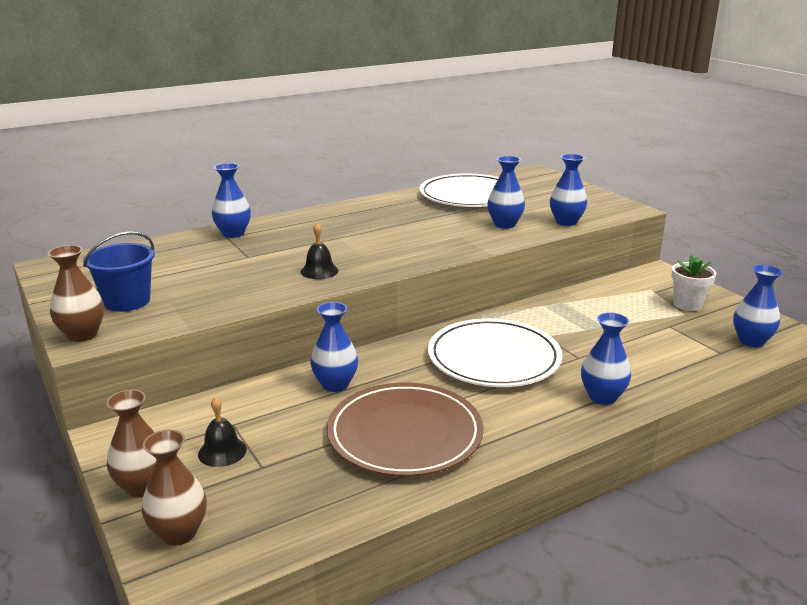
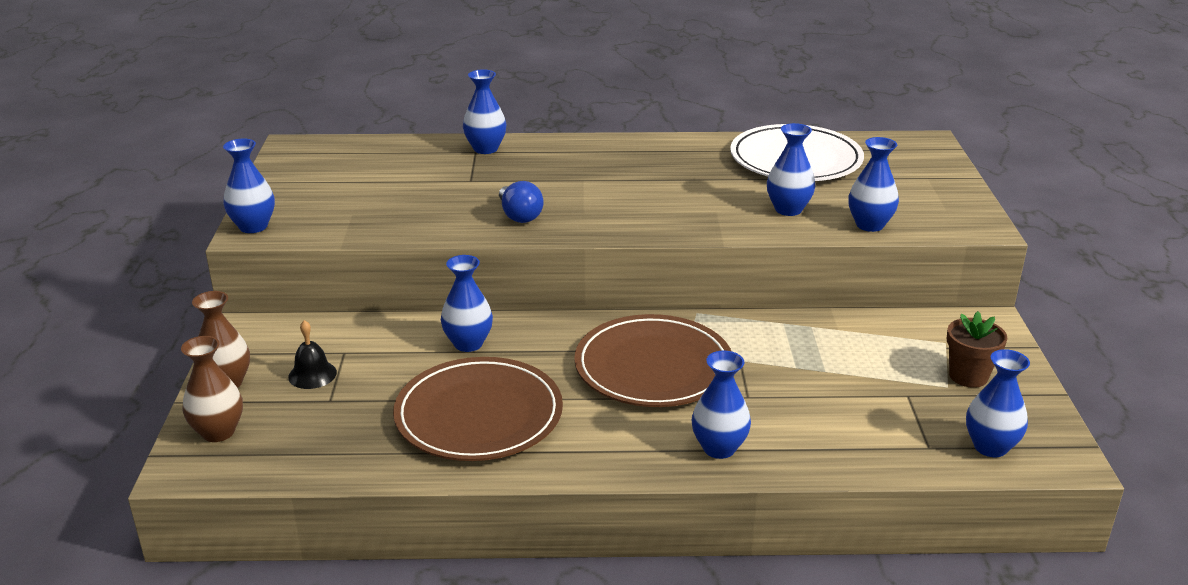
camera: 30 degrees right, 5 degrees up
brown vase [48,245,104,342] -> blue vase [223,138,275,233]
blue bucket [83,231,155,312] -> none
black bell [301,223,338,279] -> blue light bulb [499,181,544,223]
white plate [428,318,562,387] -> brown plate [574,314,731,407]
white flower pot [671,255,716,311] -> brown flower pot [947,311,1007,388]

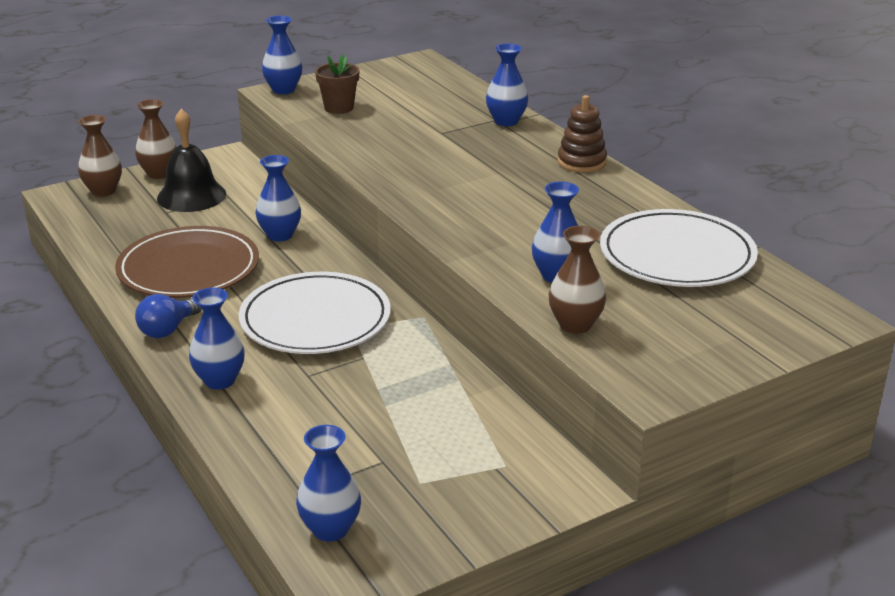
camera: 60 degrees right, 0 degrees up
black bell [288,320,337,389] -> black bell [157,109,226,212], size x1.81
blue light bulb [499,181,544,223] -> blue light bulb moved to [135,294,202,338]
brown plate [574,314,731,407] -> white plate [239,272,391,354]
blue vase [848,137,899,232] -> brown vase [549,226,606,334]
brown flower pot [947,311,1007,388] -> brown flower pot moved to [315,54,359,114]
none -> brown stacking toy [557,95,607,173]

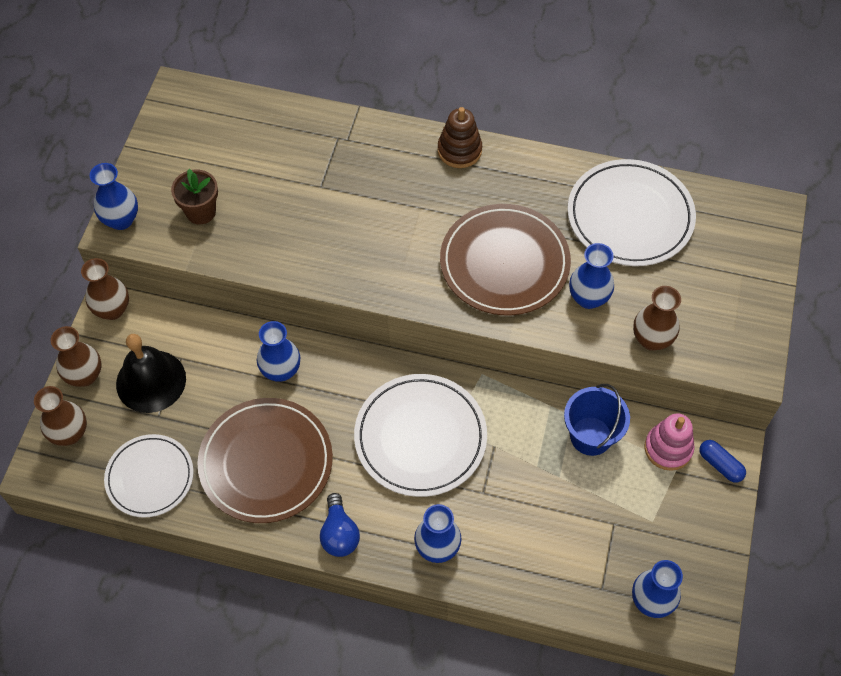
camera: 45 degrees left, 30 degrees up
blue vase [486,43,528,126] -> none
none -> brown vase [81,258,129,320]
none -> white plate [104,434,194,518]
none -> brown plate [440,204,571,315]
none -> blue bucket [564,384,630,456]
none -> pink stacking toy [645,413,695,471]
none -> blue capsule [699,440,746,483]

